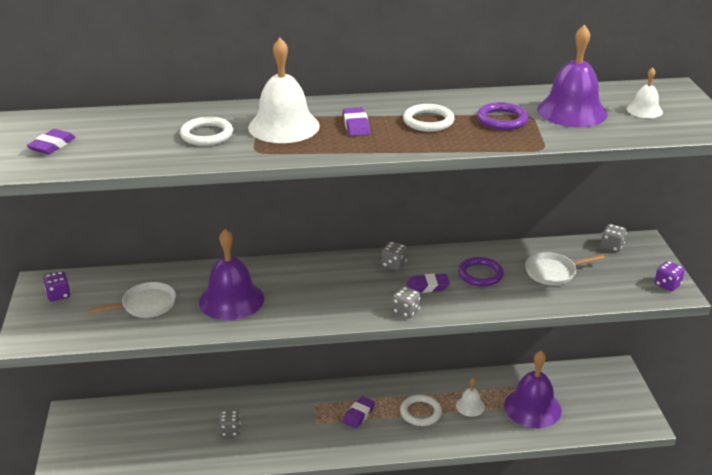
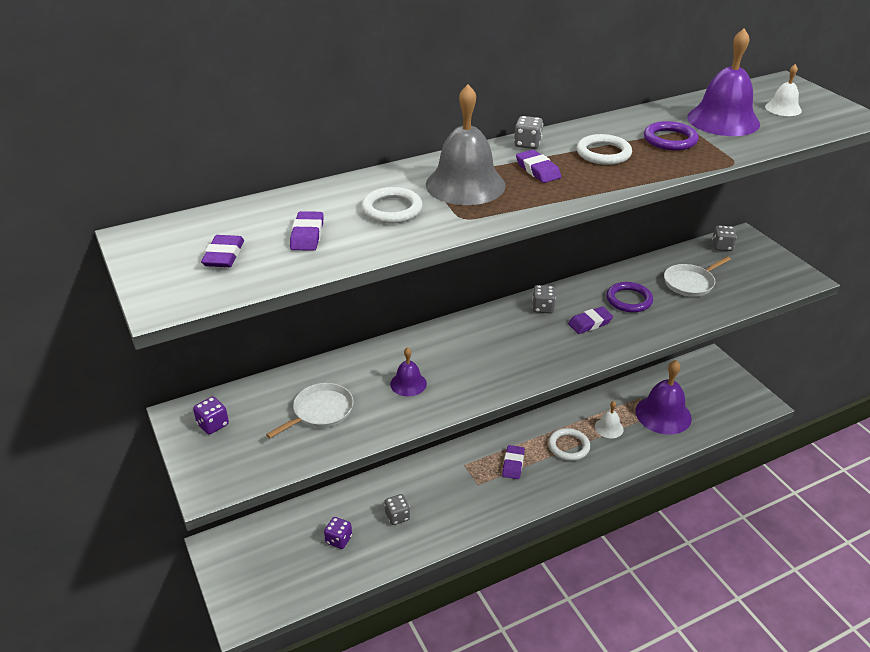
camera: 20 degrees left, 5 degrees up
purple bell [199,229,264,320] -> purple bell [390,347,427,396], size x0.51
white bell [248,38,320,143] -> grey bell [426,84,506,205]
grey dice [392,287,421,318] -> grey dice moved to [514,116,543,149]
purple dice [655,261,685,292] -> purple dice moved to [324,517,352,549]
none -> purple eraser [290,211,323,251]

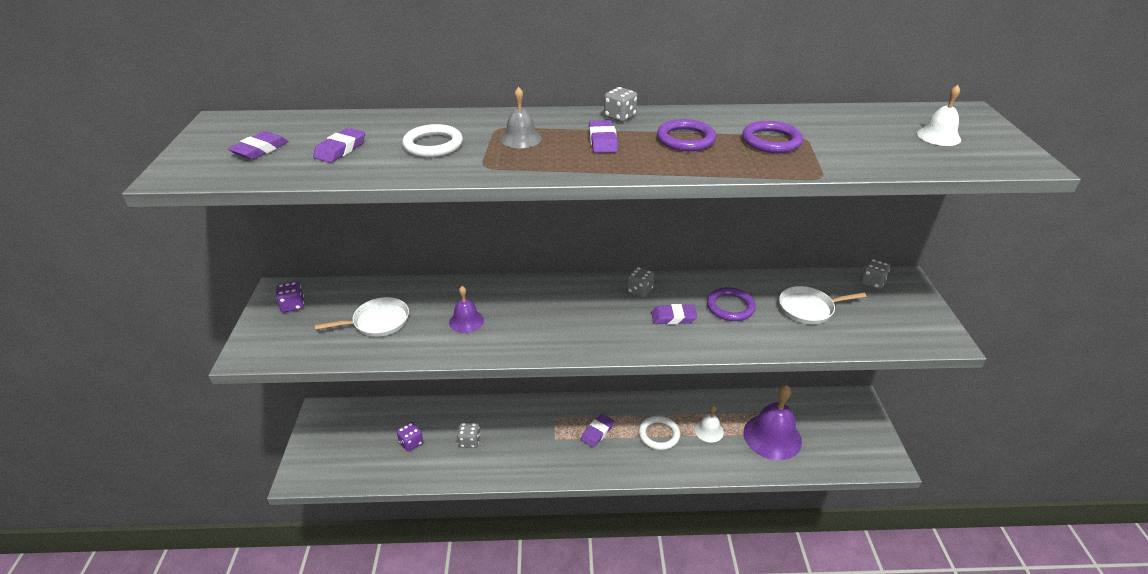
camera: 25 degrees right, 0 degrees up
grey bell [426,84,506,205] -> grey bell [501,87,542,148], size x0.51
white ring [577,134,632,165] -> purple ring [657,119,716,151]
purple bell [687,28,760,136] -> none

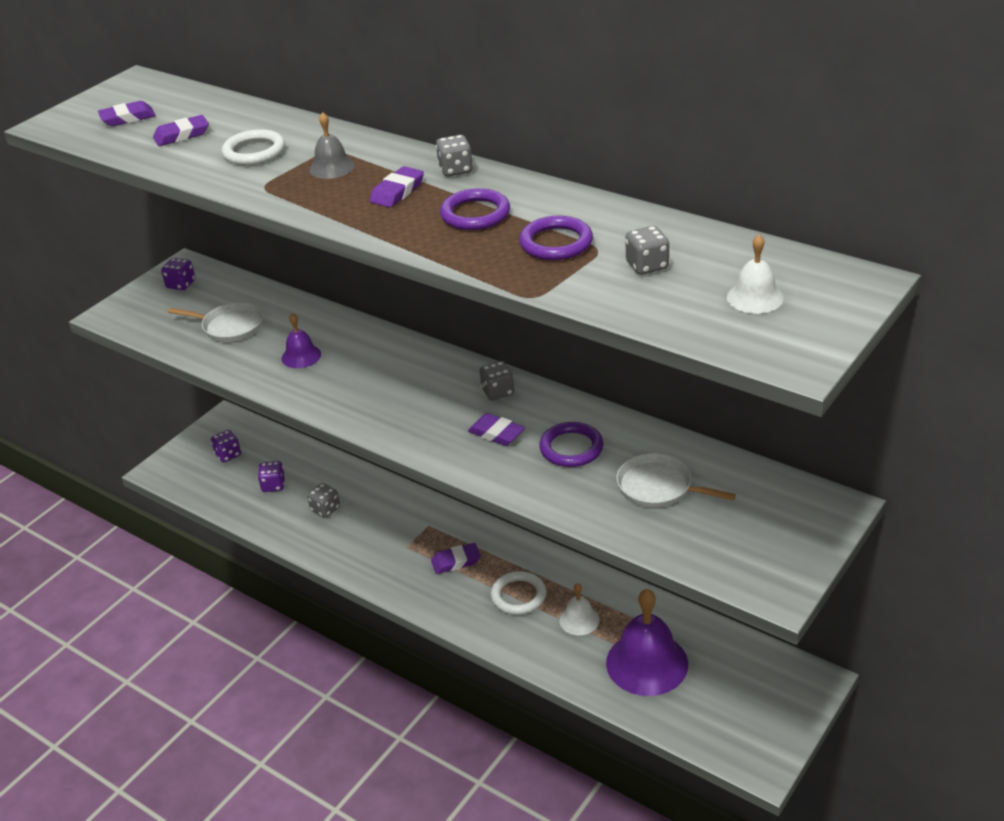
camera: 40 degrees right, 0 degrees up
grey dice [860,259,890,289] -> grey dice moved to [626,226,669,275]
none -> purple dice [211,430,241,462]

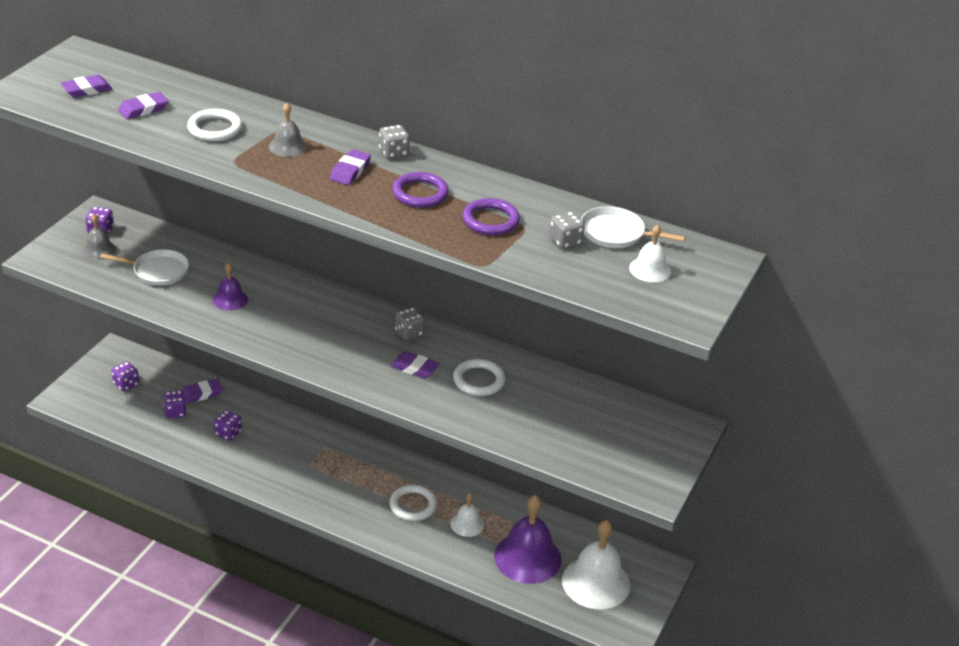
camera: 15 degrees left, 0 degrees up
grey dice [307,483,340,518] -> purple dice [214,410,242,441]
purple eraser [431,543,481,574] -> purple eraser moved to [183,379,223,403]
purple ring [539,422,604,467] -> white ring [453,359,505,396]
white pan [616,453,736,507] -> white pan moved to [581,206,685,248]
none -> grey bell [82,214,116,260]
none -> white bell [562,520,630,609]

